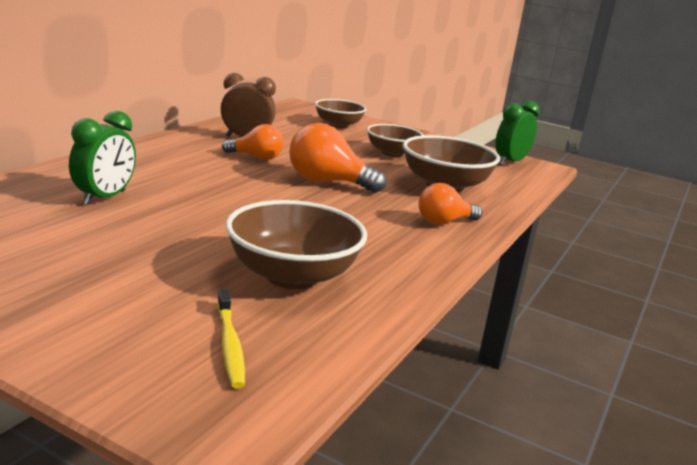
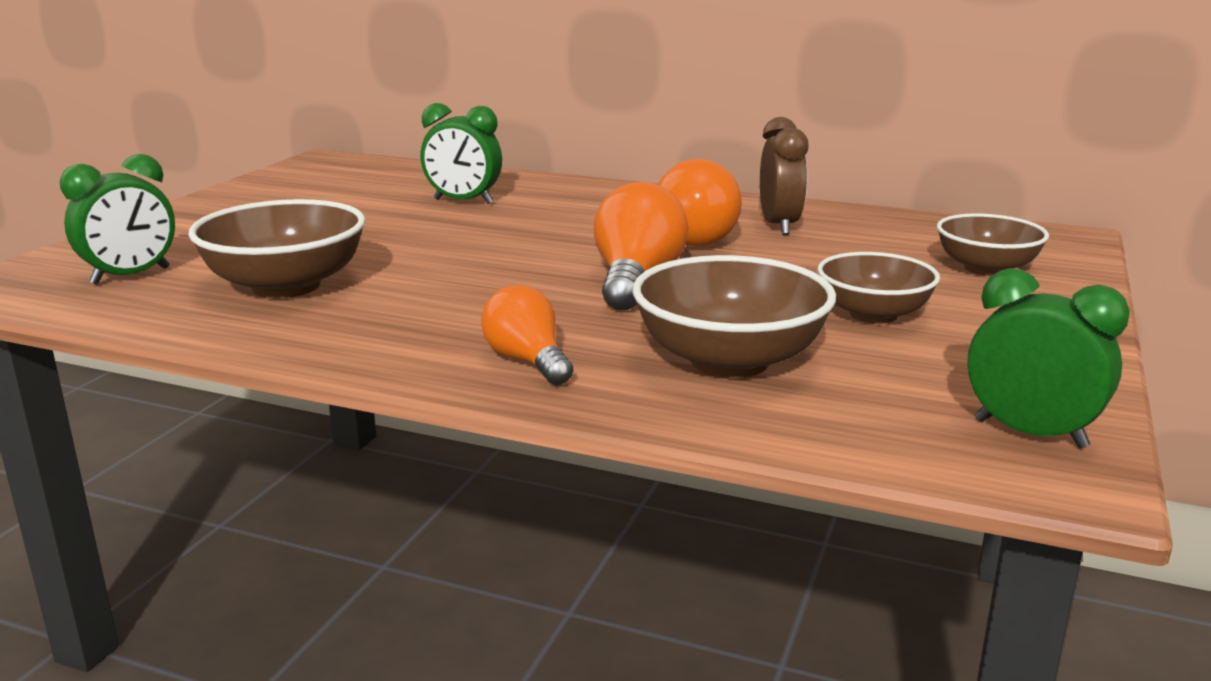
camera: 85 degrees right, 0 degrees up
yellow toothbrush [217,289,245,388] -> green clock [60,154,175,285]
orange light bulb [222,124,284,160] -> orange light bulb [658,159,742,247], size x1.53

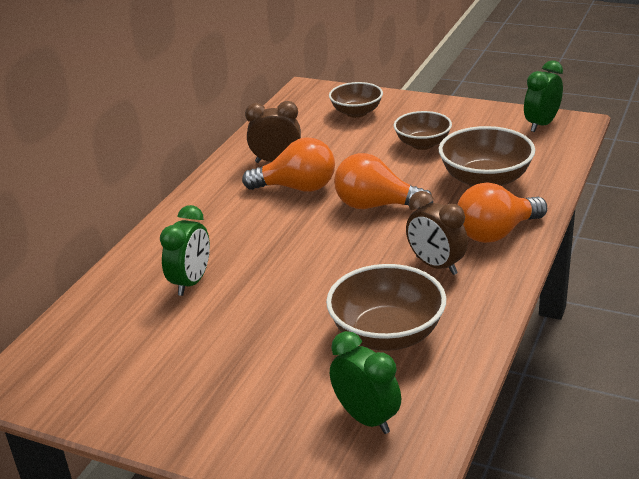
camera: 85 degrees left, 10 degrees up
orange light bulb [481,285,573,385] -> orange light bulb [457,182,547,243], size x1.53
none -> brown clock [406,191,468,275]

